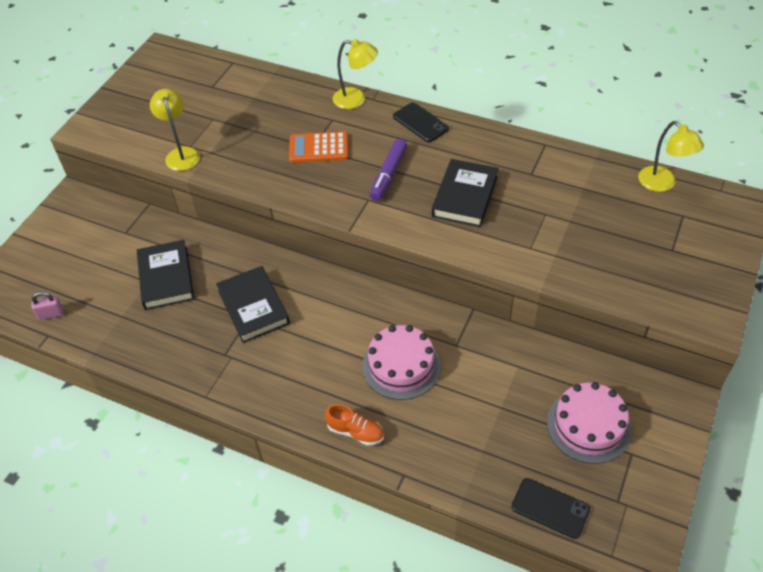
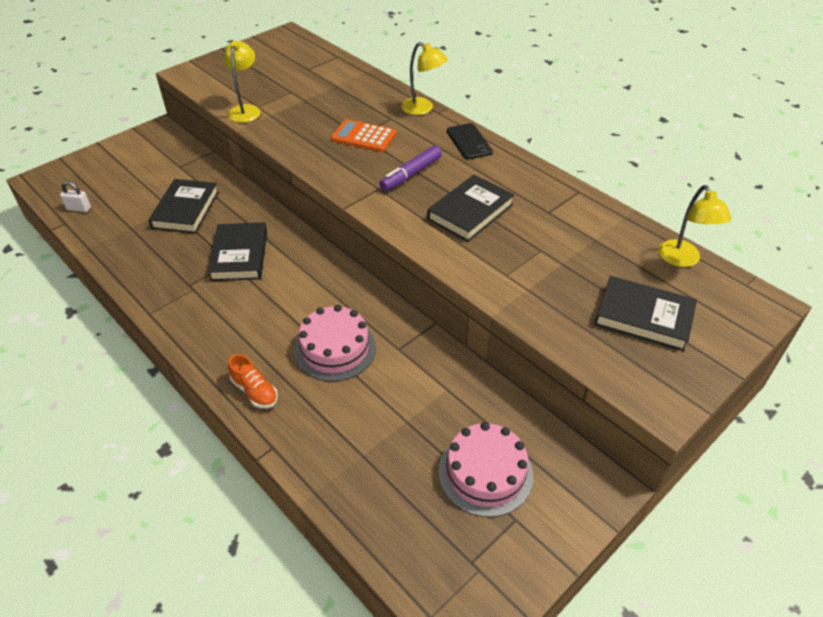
camera: 20 degrees right, 5 degrees down
pink padlock [31,291,64,320] -> white padlock [60,181,91,212]
black phone [511,478,590,539] -> none
none -> black book [594,276,697,351]

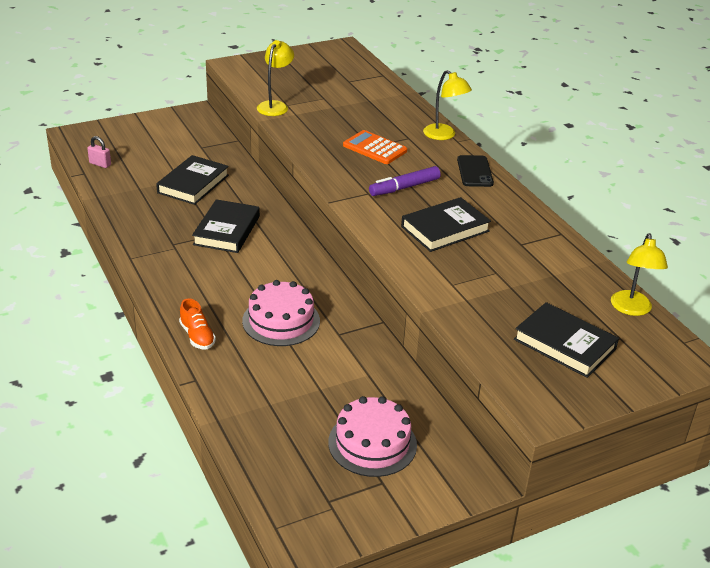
camera: 15 degrees right, 10 degrees down
white padlock [60,181,91,212] -> pink padlock [87,136,111,168]

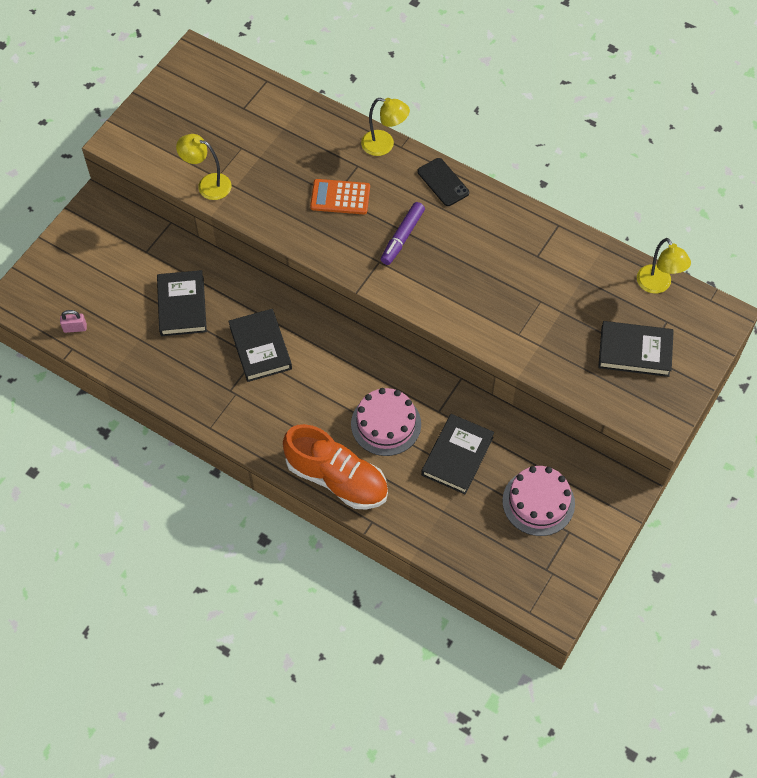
camera: 30 degrees left, 25 degrees up
orange shoe [179,298,216,349] -> orange shoe [283,424,388,509], size x2.14
yellow lamp [257,40,294,116] -> yellow lamp turned 60 degrees counterclockwise [176,134,232,200]
black book [401,197,491,252] -> black book moved to [421,414,494,494]

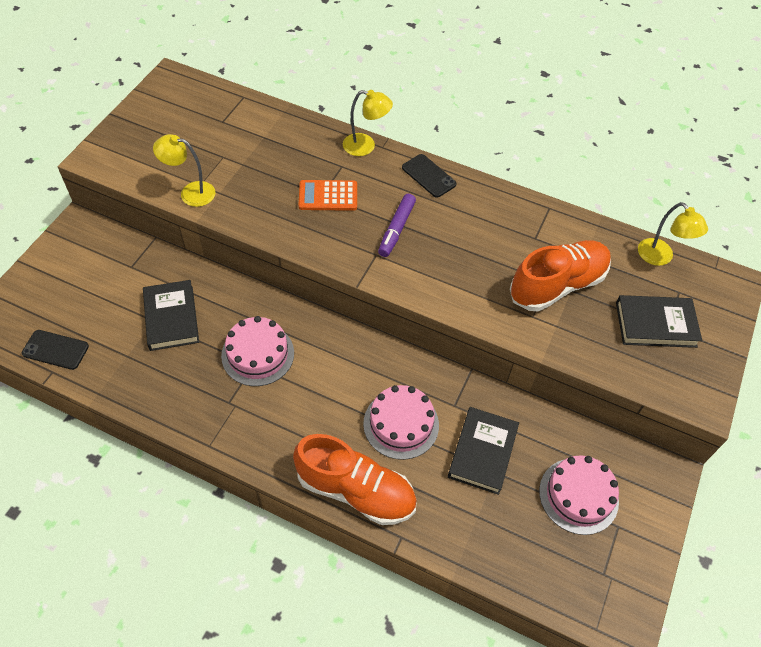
camera: 10 degrees left, 5 degrees down
pink padlock [60,310,87,333] -> black phone [22,330,89,370]
black book [228,309,292,382] -> pink cake [221,316,294,386]
none -> orange shoe [510,240,611,311]

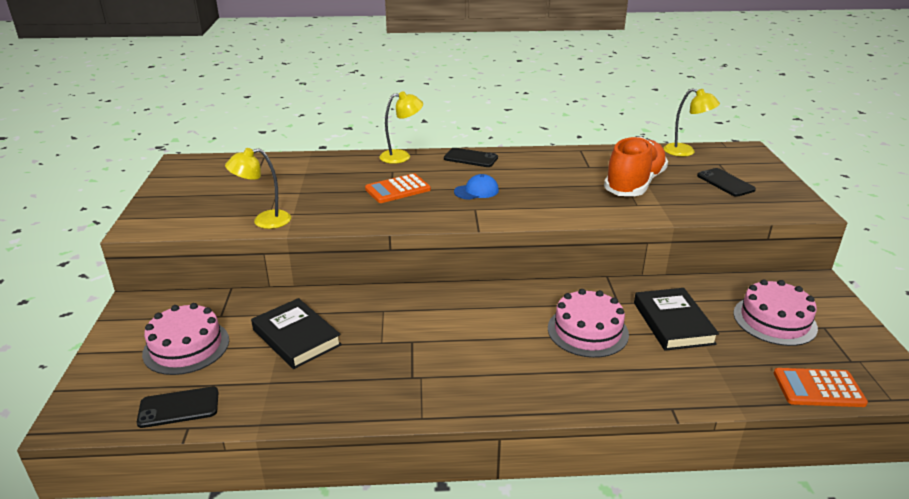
camera: 25 degrees left, 25 degrees down
pink cake [221,316,294,386] -> pink cake moved to [142,303,229,375]
orange shoe [293,434,417,525] -> none
purple marker [378,194,416,257] -> blue cap [454,174,499,200]
black book [616,295,702,348] -> black phone [697,168,756,197]
none -> orange calculator [774,368,868,407]

